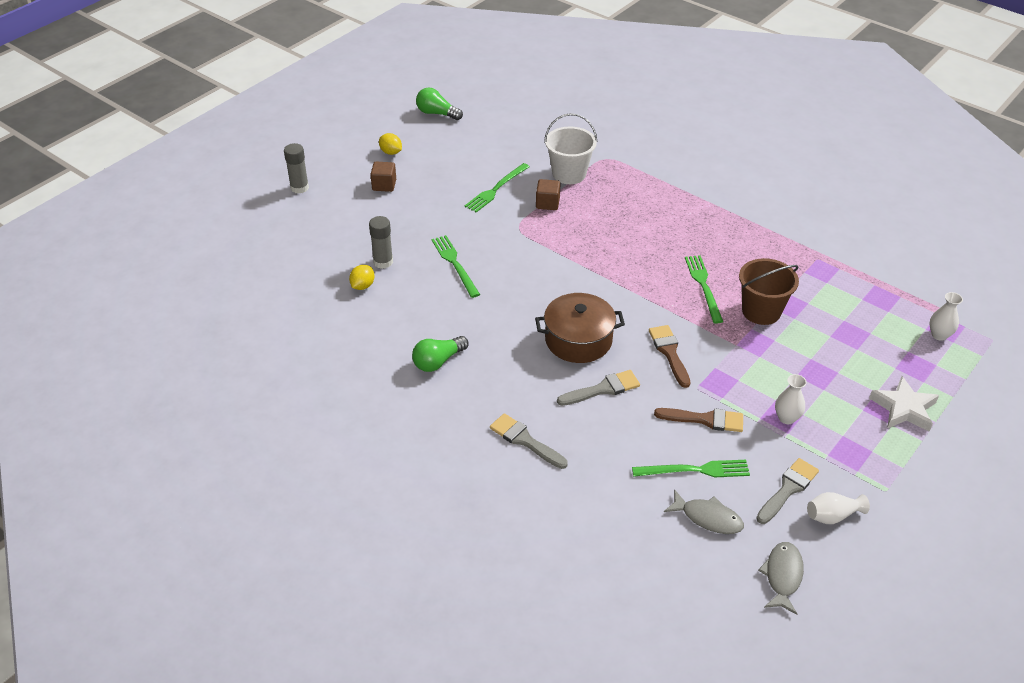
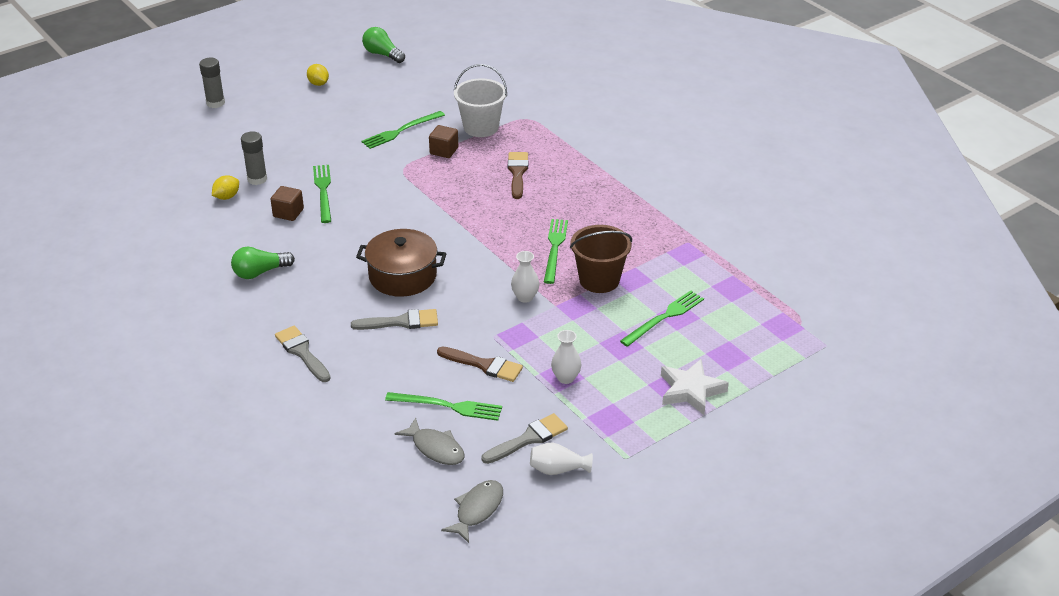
camera: 15 degrees right, 5 degrees down
brown cube [370,162,396,192] -> brown cube moved to [270,186,304,221]
brown brush [649,325,691,388] -> brown brush moved to [508,152,528,199]
white vase [929,292,963,341] -> white vase moved to [511,251,539,303]
none -> green fork [620,290,704,347]

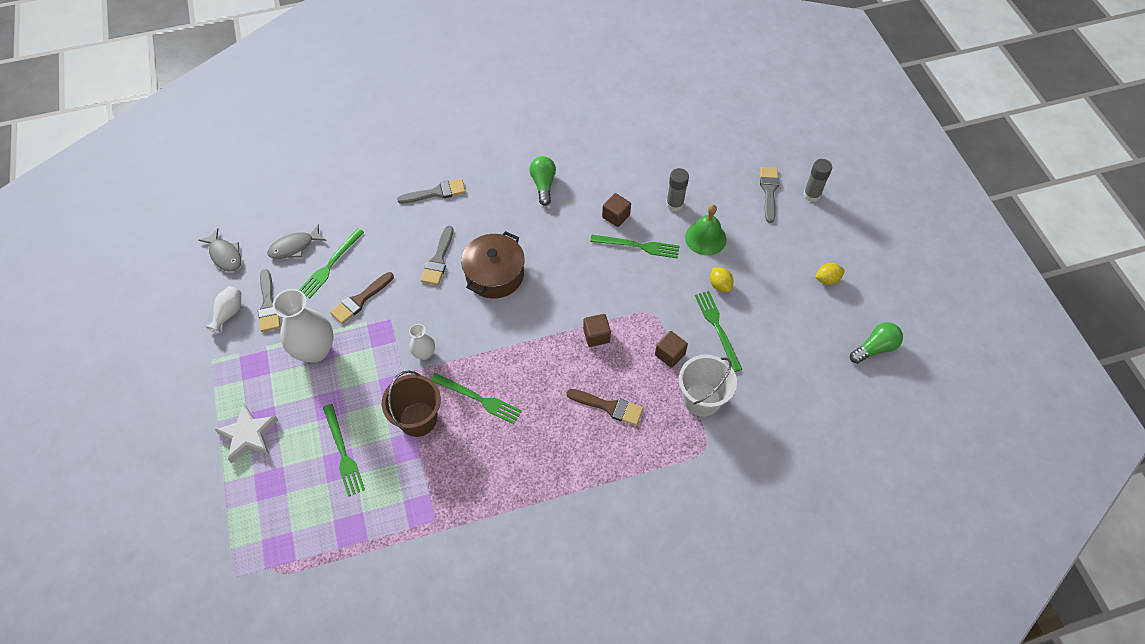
camera: 110 degrees right, 20 degrees up
yellow lemon [212,176,239,200] -> yellow lemon moved to [710,268,734,292]
white vase [551,330,582,384] -> white vase [273,289,334,363], size x1.97
none -> brown cube [583,314,611,347]
none -> green bell [685,204,726,256]
none -> grey brush [760,167,779,223]

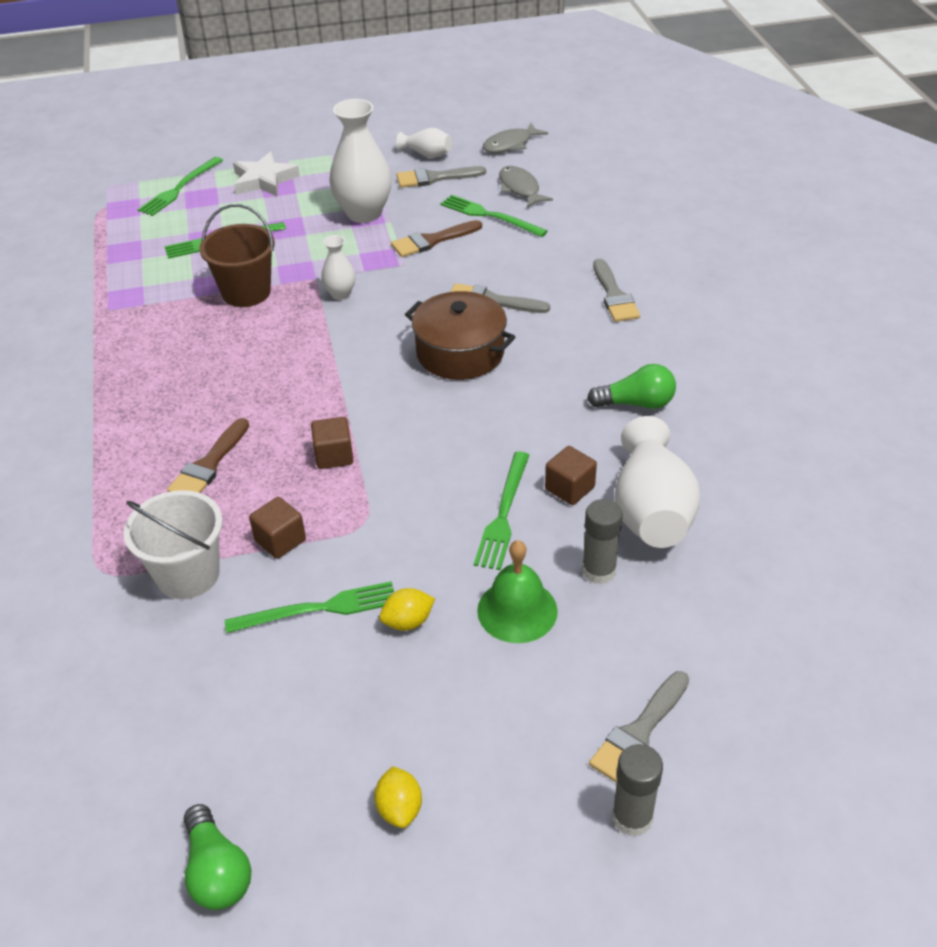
camera: 95 degrees right, 15 degrees down
brown brush [330,272,394,324] -> brown brush turned 75 degrees counterclockwise [391,220,482,257]
green fork [431,373,522,424] -> green fork moved to [138,157,223,216]
grey brush [760,167,779,223] -> grey brush turned 120 degrees clockwise [589,671,689,783]
none -> white vase [614,416,700,548]

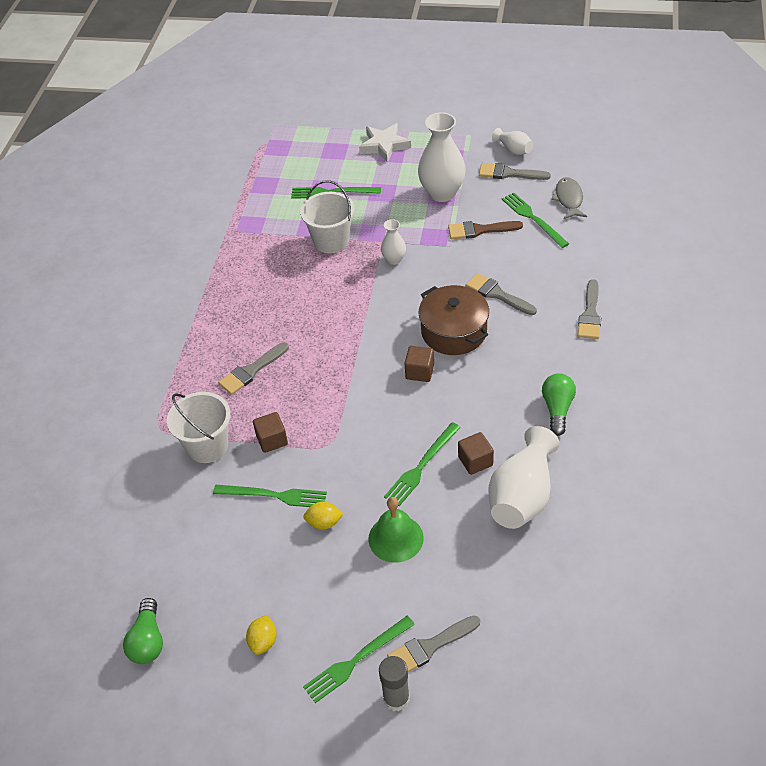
camera: 25 degrees right, 5 degrees up
green fork [138,157,223,216] -> green fork moved to [303,616,415,703]
brown brush [167,418,249,493] -> grey brush [218,342,289,395]
brown bucket [199,204,275,307] -> white bucket [300,180,355,253]
brown cube [311,417,354,469] -> brown cube moved to [404,346,434,382]
grey fish [483,123,548,153] -> none
grey glue stick [582,499,623,584] -> none
green light bulb [587,364,676,409] -> green light bulb turned 105 degrees counterclockwise [542,373,576,436]

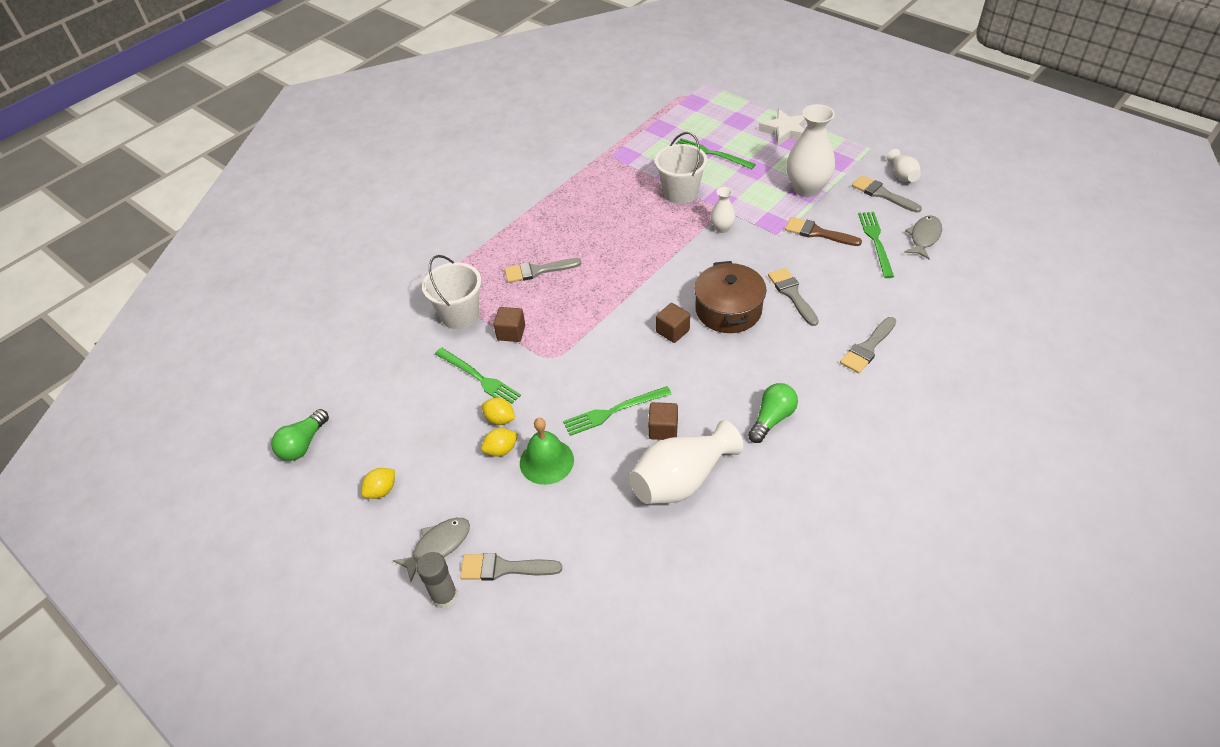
camera: 30 degrees right, 0 degrees up
green fork [303,616,415,703] -> grey fish [393,518,470,582]
none -> yellow lemon [481,428,518,457]

